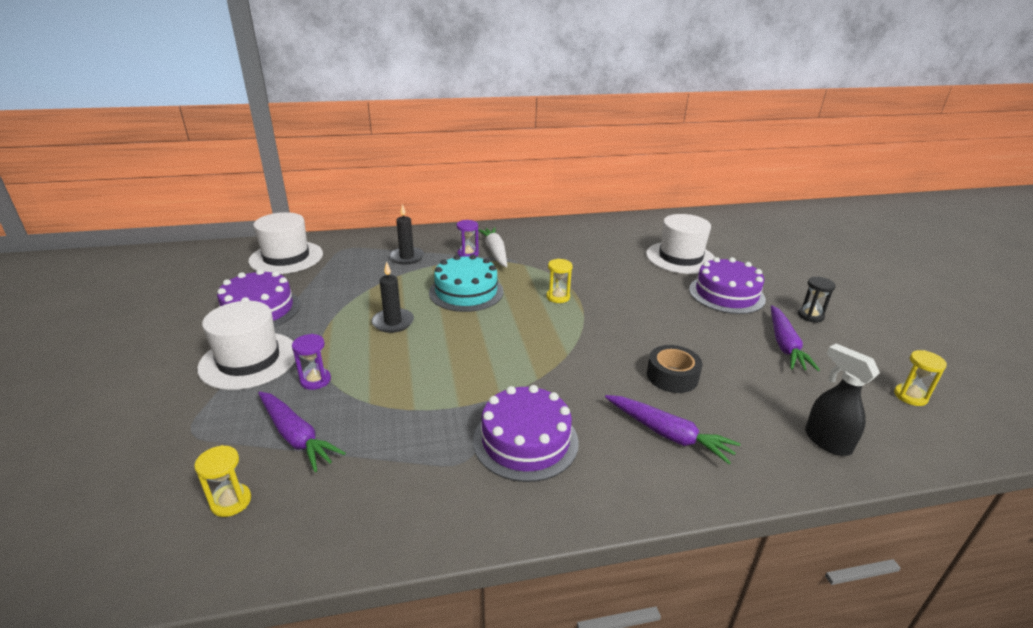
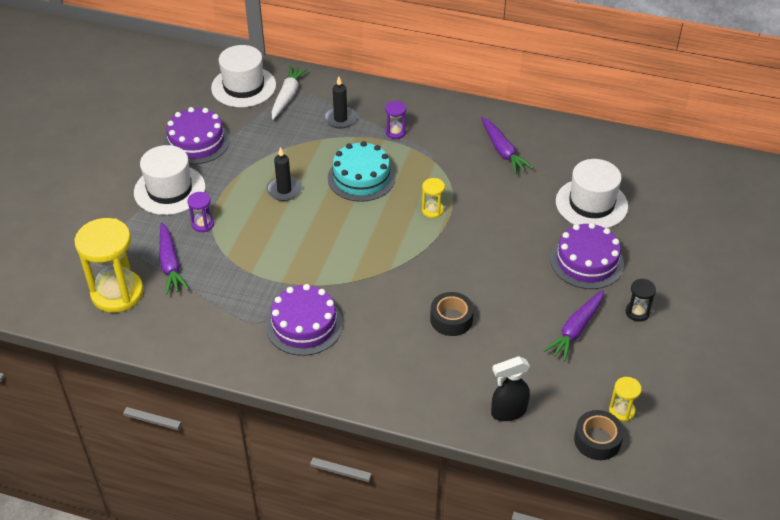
camera: 30 degrees right, 15 degrees up
yellow hourglass [194,445,251,517] -> yellow hourglass [74,218,144,313], size x2.20
white carrot [478,227,507,267] -> white carrot moved to [271,65,308,120]
purple carrot [605,395,741,464] -> purple carrot moved to [481,117,533,174]
black spray bottle [805,344,880,456] -> black spray bottle turned 105 degrees counterclockwise [491,356,530,421]
none -> black tape [574,410,624,460]

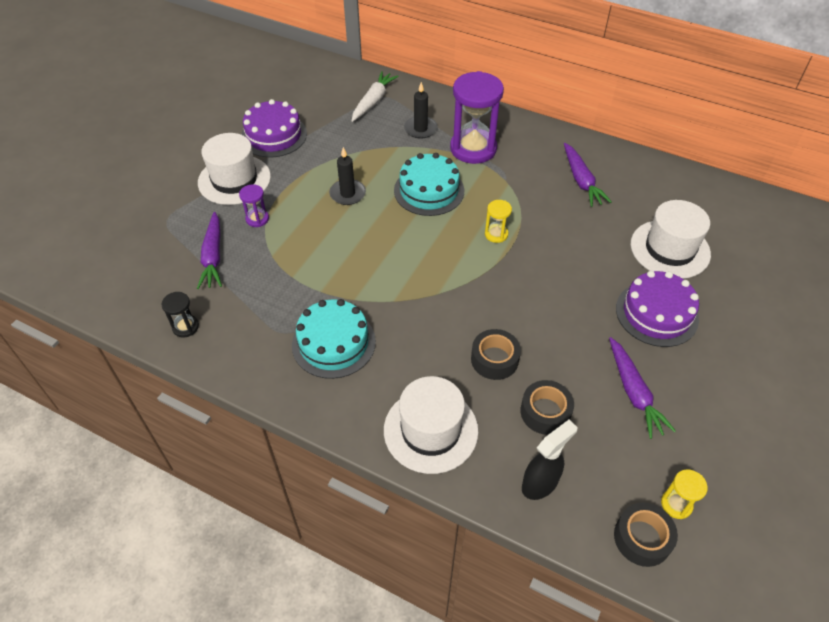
camera: 10 degrees right, 5 degrees up
yellow hourglass [74,218,144,313] -> none
white hat [211,45,276,107] -> white hat moved to [384,376,478,474]
purple cake [266,284,343,356] -> turquoise cake [292,299,376,379]
purple hourglass [385,101,406,139] -> purple hourglass [450,71,504,164], size x2.20
black spray bottle [491,356,530,421] -> black spray bottle turned 150 degrees clockwise [522,420,577,500]
purple carrot [544,290,604,362] -> purple carrot turned 60 degrees counterclockwise [609,337,676,439]
black hourglass [626,279,656,321] -> black hourglass moved to [161,292,199,338]
none -> black tape [520,380,574,435]

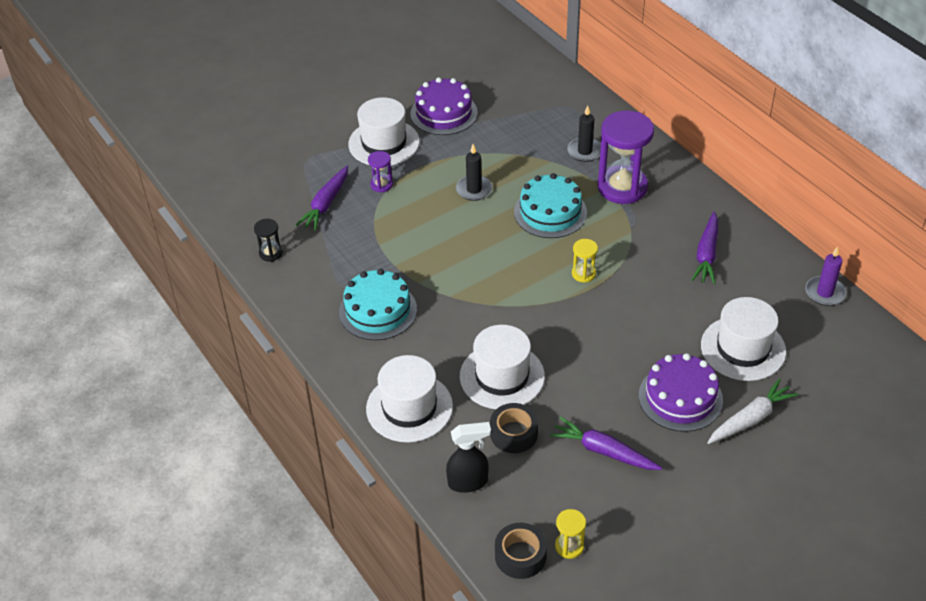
camera: 30 degrees right, 5 degrees down
white carrot [352,71,399,122] -> white carrot moved to [707,379,799,444]
black tape [471,329,521,380] -> white hat [460,325,545,409]
purple carrot [609,337,676,439] -> purple carrot turned 105 degrees clockwise [550,416,662,470]
none -> purple candle [805,246,846,306]

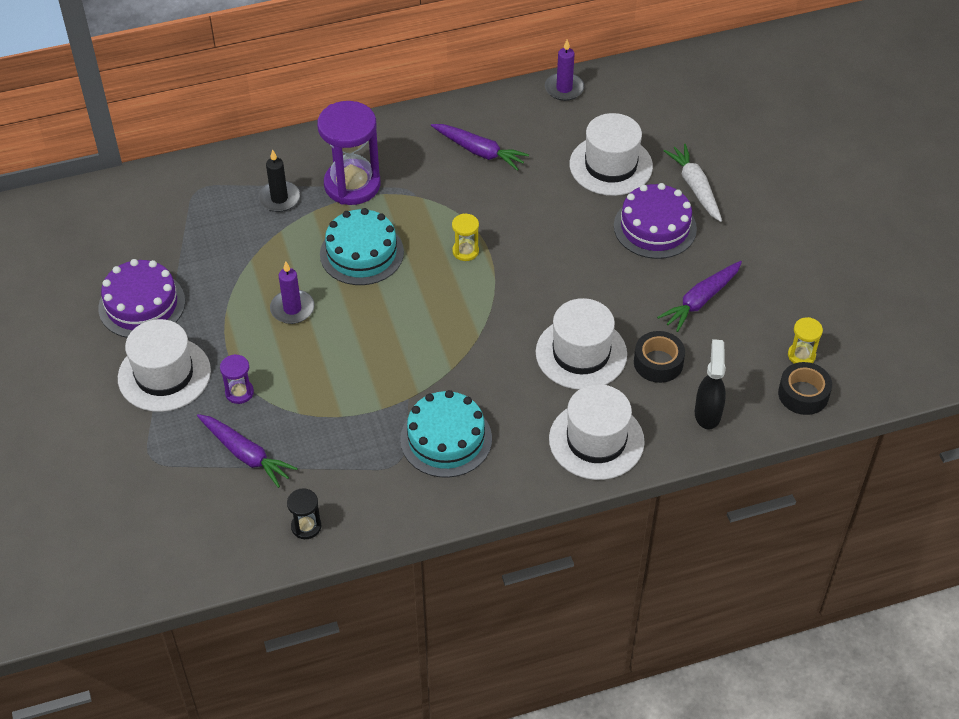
camera: 75 degrees left, 5 degrees up
black candle [456,144,493,201] -> purple candle [270,261,314,324]

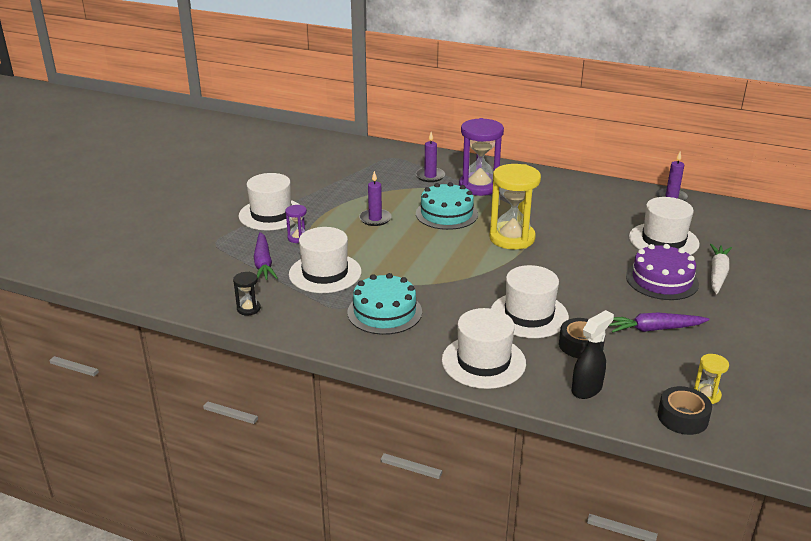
camera: 40 degrees right, 20 degrees down
purple cake [98,259,185,338] -> none
black candle [258,149,300,212] -> purple candle [416,132,445,182]
purple carrot [431,124,529,171] -> none
yellow hourglass [452,213,479,261] -> yellow hourglass [489,164,541,250], size x2.20
none -> white hat [289,227,361,293]

